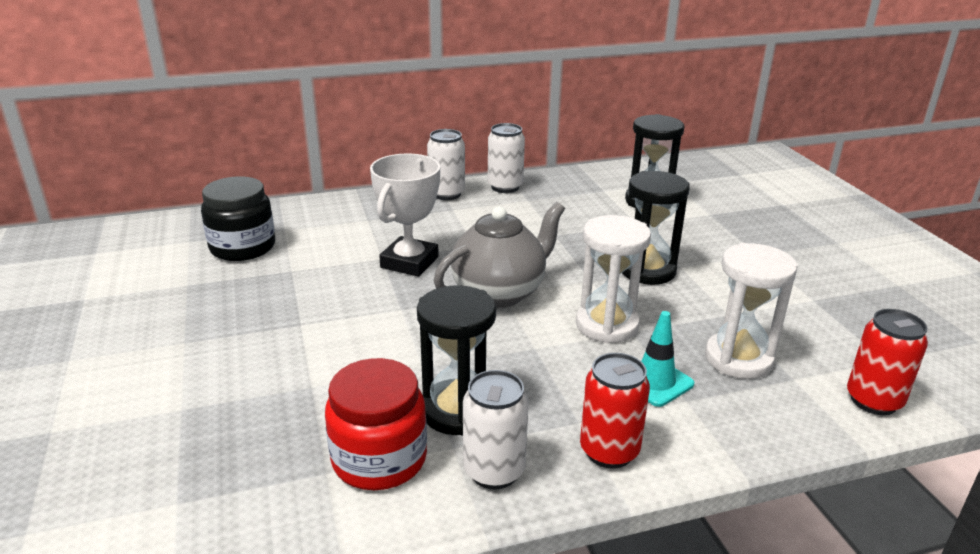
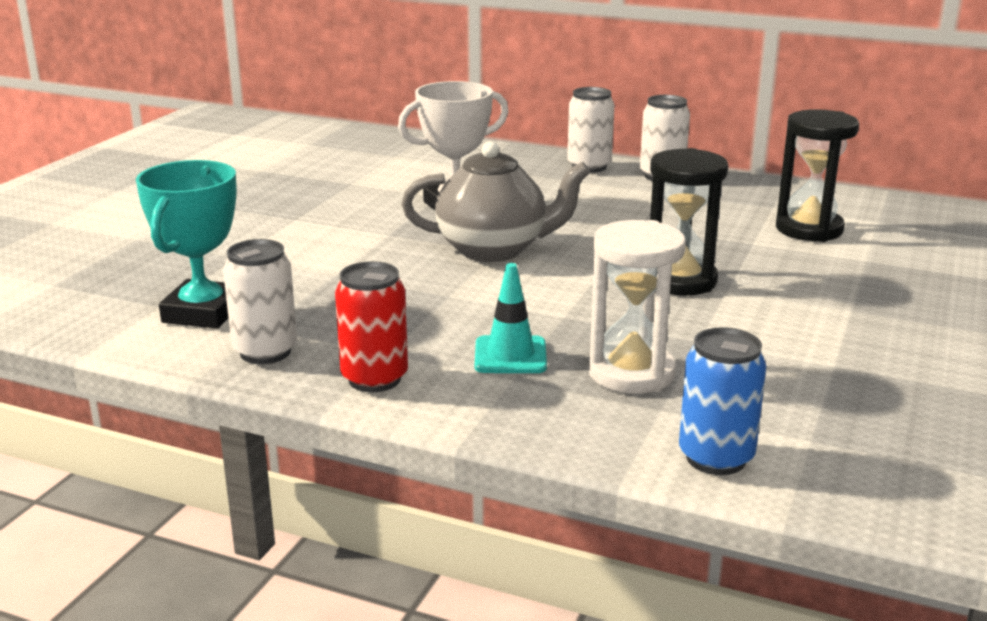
camera: 40 degrees right, 5 degrees down
black jar [201,176,275,261] -> none
red jar [325,358,427,490] -> turquoise trophy [136,160,237,329]
black hourglass [417,285,496,436] -> none
white hourglass [576,215,651,344] -> none
red can [847,309,928,415] -> blue can [679,327,766,475]

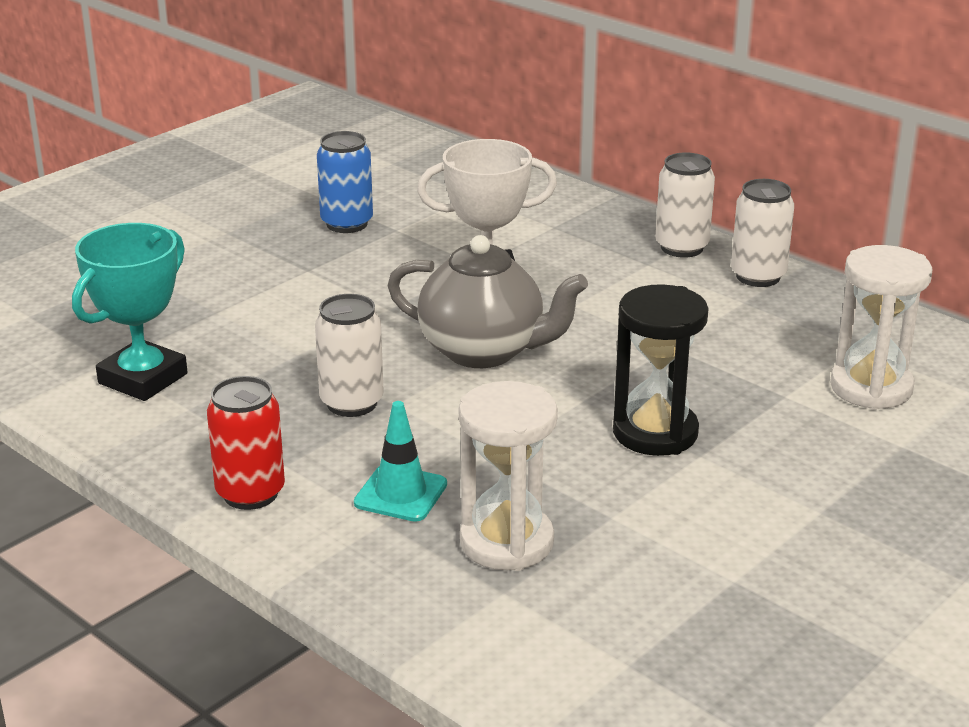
camera: 20 degrees right, 5 degrees up
white can [223,239,297,364] -> white can moved to [315,294,384,417]
blue can [679,327,766,475] -> blue can moved to [317,131,373,233]
black hourglass [776,109,859,242] -> white hourglass [830,245,932,410]

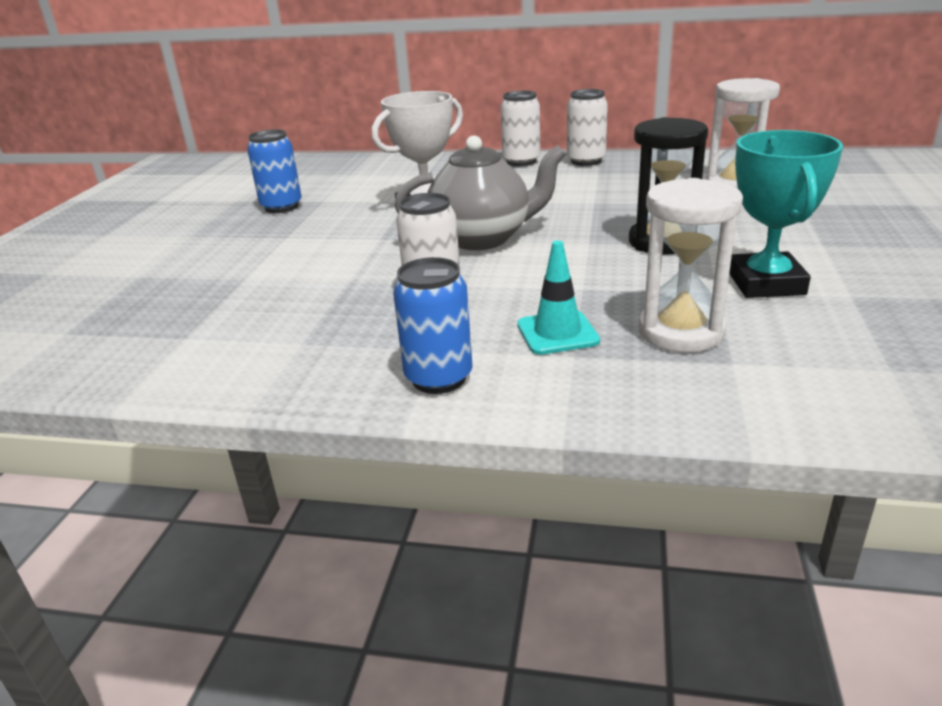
camera: 30 degrees left, 0 degrees up
turquoise trophy [72,223,188,401] -> turquoise trophy moved to [729,130,843,298]
red can [207,376,285,510] -> blue can [393,257,473,394]

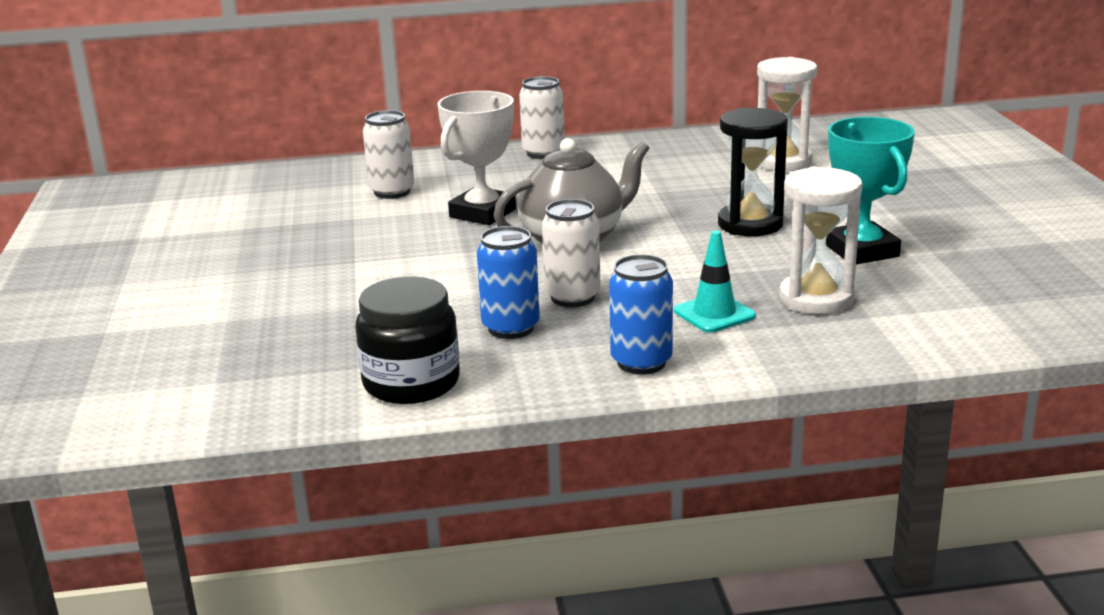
camera: 20 degrees left, 5 degrees down
blue can [247,129,302,213] -> blue can moved to [477,226,540,339]
white can [567,89,608,166] -> white can moved to [363,110,414,199]
none -> black jar [355,277,460,404]

